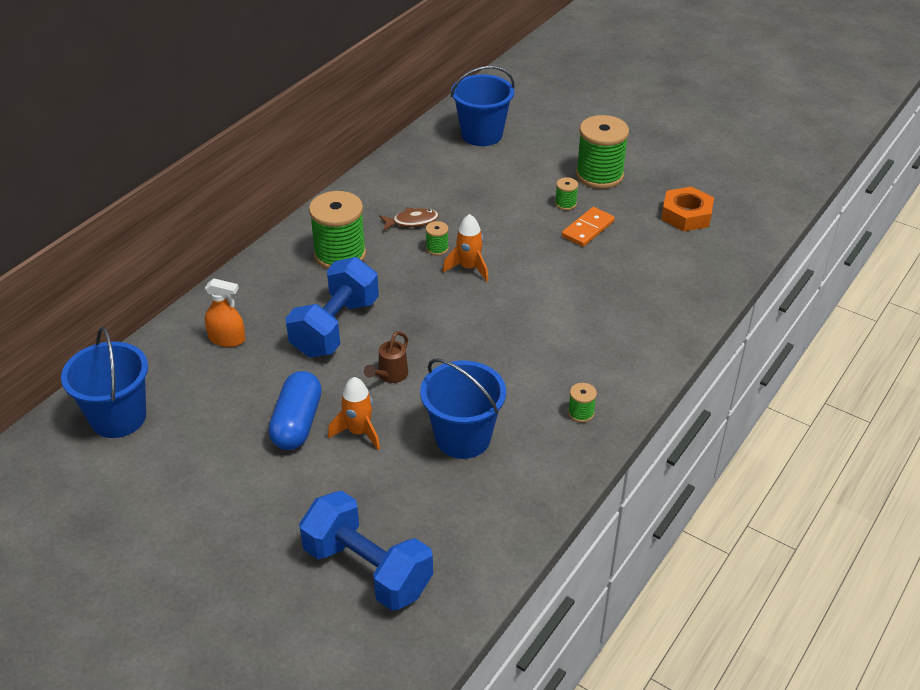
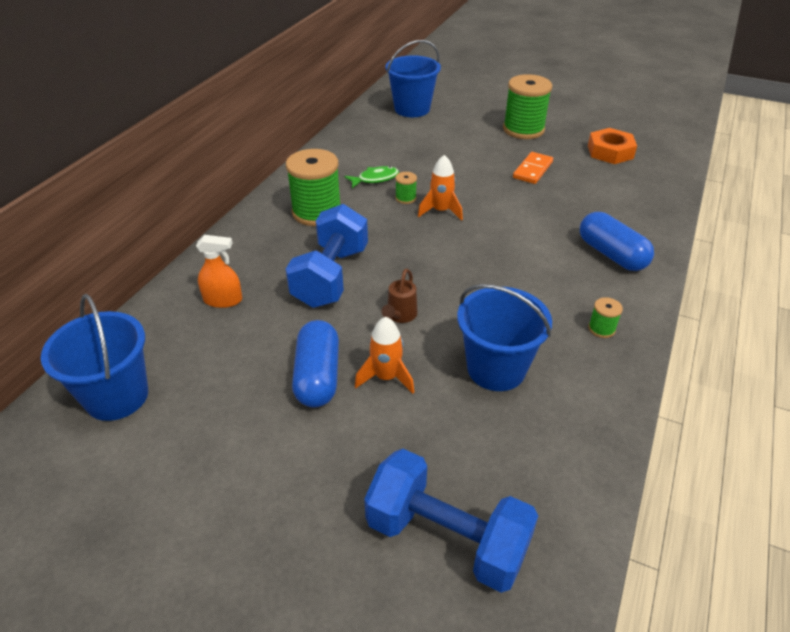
camera: 10 degrees left, 0 degrees up
brown fish [379,207,439,231] -> green fish [345,166,399,188]
green spool [555,177,578,210] -> none
none -> blue capsule [580,212,654,271]

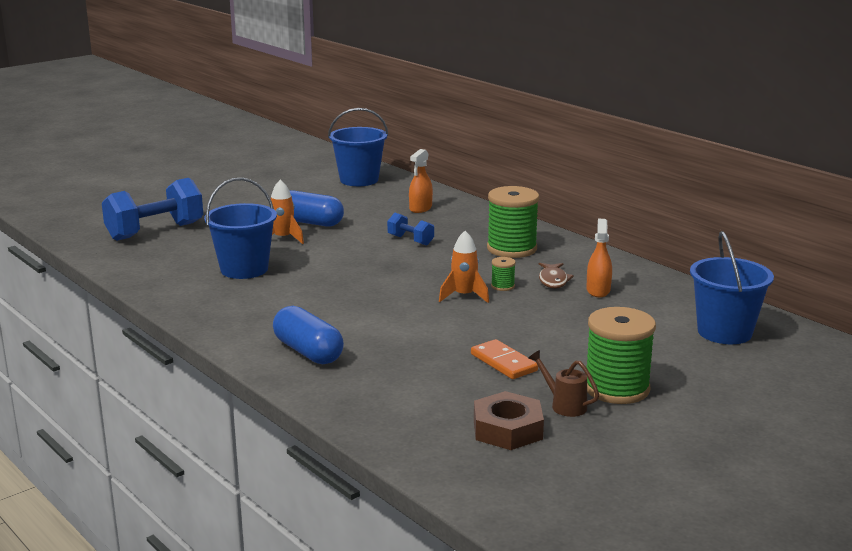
camera: 115 degrees right, 20 degrees down
blue dumbbell [286,204,368,308] -> blue dumbbell [387,213,434,246], size x0.50
green fish [345,166,399,188] -> brown fish [539,263,574,288]
brown watering can [382,269,418,323] -> brown watering can moved to [528,350,599,417]
blue capsule [580,212,654,271] -> blue capsule turned 60 degrees clockwise [273,306,344,364]
orange nut [588,128,637,164] -> brown nut [474,391,544,450]
green spool [588,297,623,338] -> none
none -> orange spray bottle [586,219,612,297]

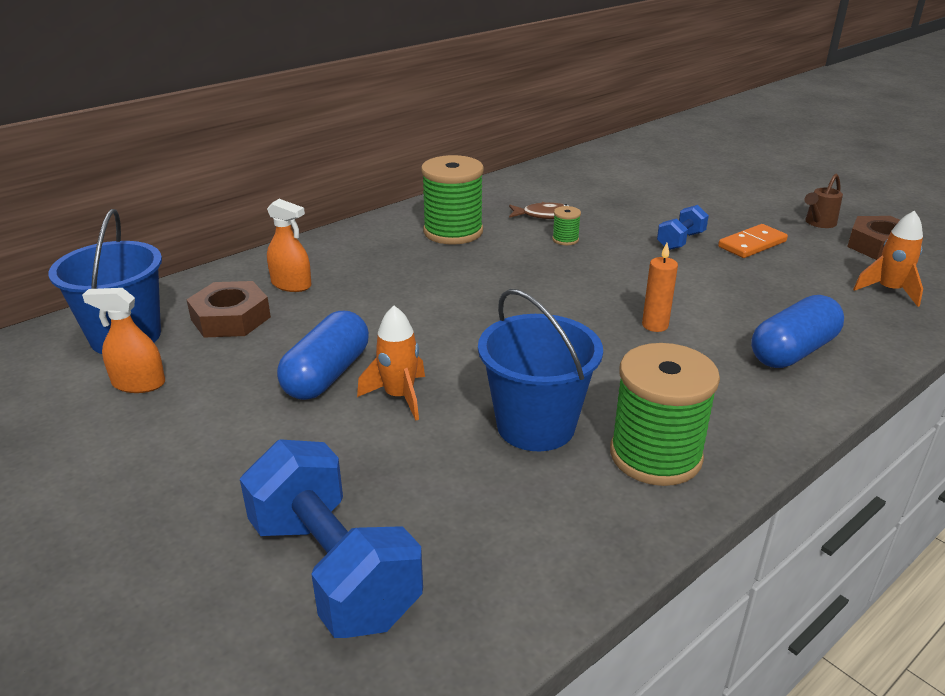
camera: 90 degrees left, 10 degrees up
blue dumbbell [387,213,434,246] -> blue dumbbell moved to [657,205,709,250]
orange rocket [439,231,489,303] -> orange rocket moved to [853,210,923,307]
orange spray bottle [586,219,612,297] -> orange spray bottle moved to [82,288,165,393]
green spool [587,307,656,404] -> green spool moved to [610,343,720,486]
blue bucket [690,231,774,344] -> none
none -> brown nut [186,281,271,338]
none -> orange candle [642,243,678,332]

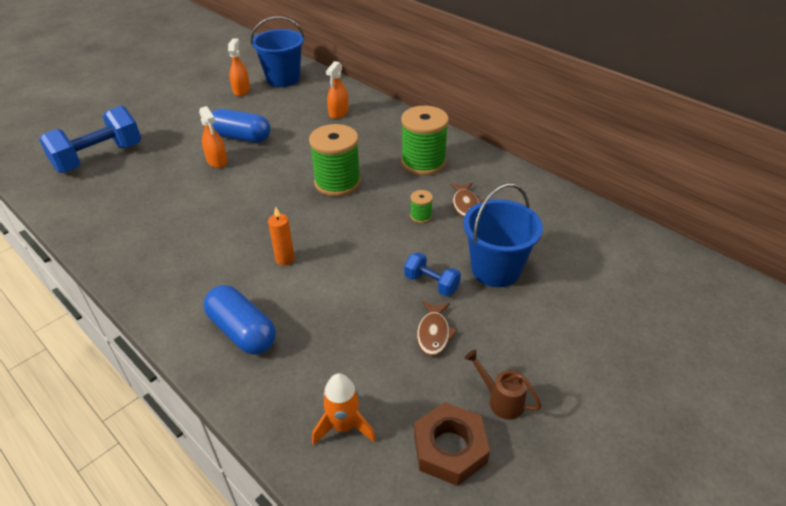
camera: 85 degrees right, 10 degrees up
brown nut [186,281,271,338] -> none
orange rocket [357,306,425,421] -> orange spray bottle [199,106,228,168]
blue bucket [478,289,603,451] -> blue bucket moved to [463,183,543,287]
green spool [610,343,720,486] -> green spool moved to [309,124,361,197]
orange domino [718,224,788,258] -> brown fish [417,301,457,356]

